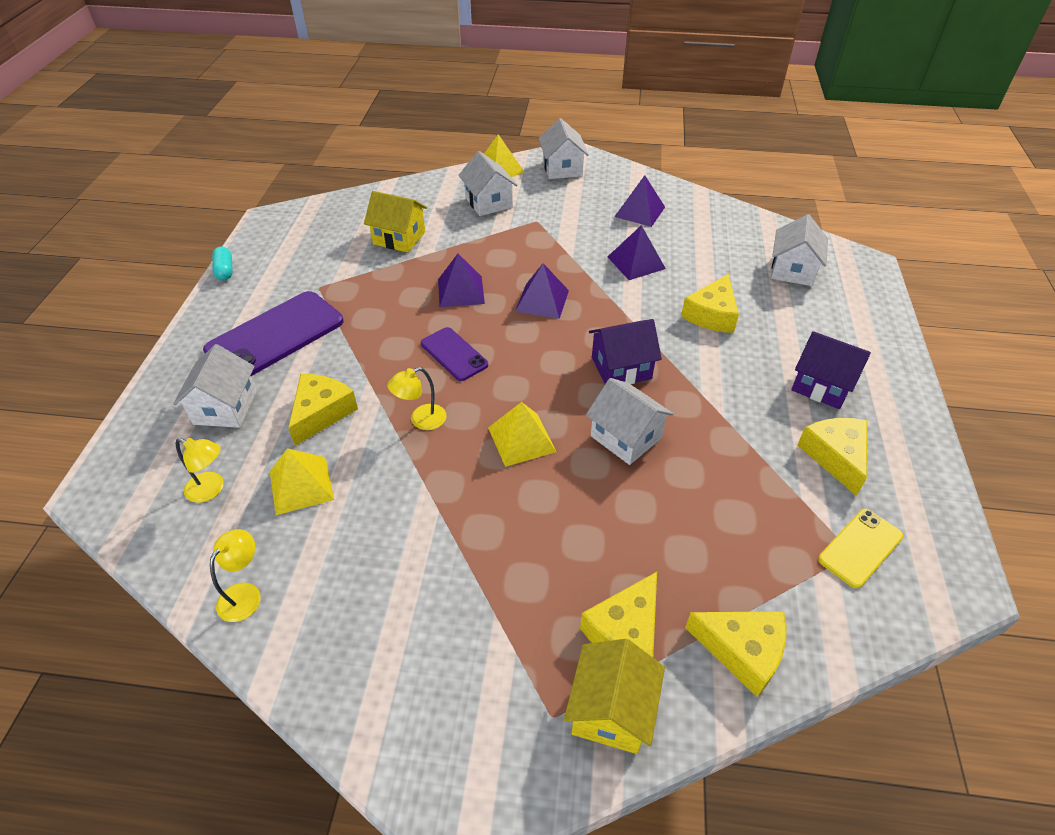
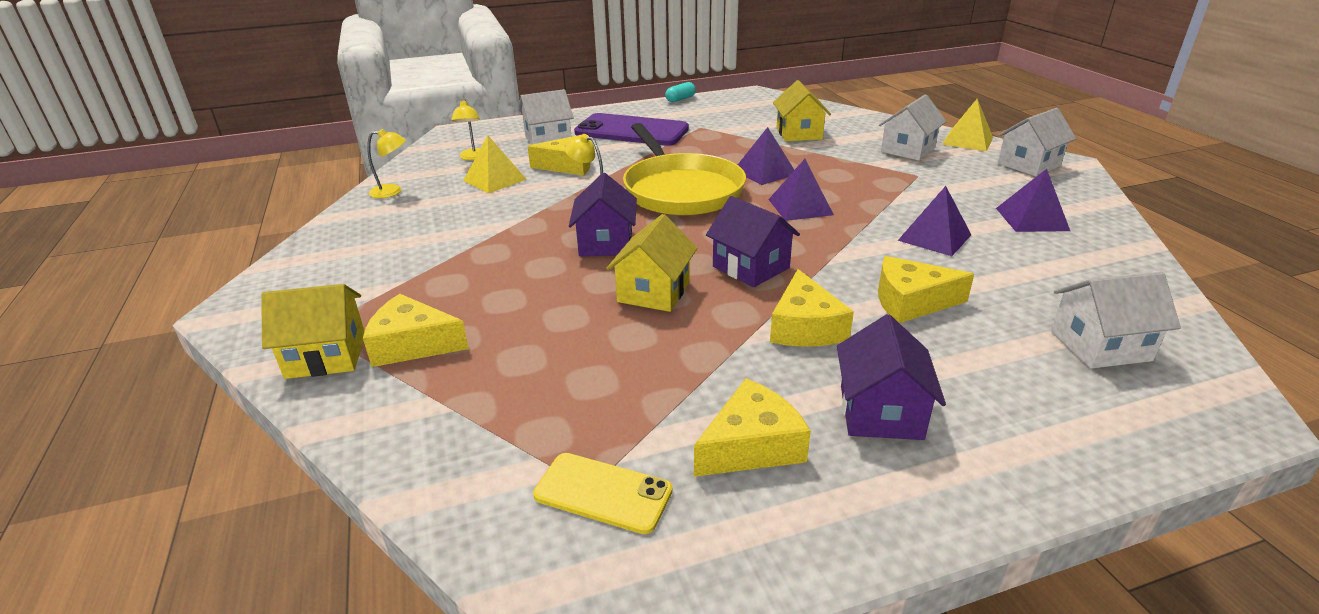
camera: 65 degrees right, 15 degrees down
purple phone [421,327,488,381] -> yellow pan [623,123,746,216]
yellow pyramid [488,402,557,467] -> purple house [569,173,637,256]
white house [586,378,673,465] -> yellow house [606,214,697,312]
yellow cheese [685,611,786,697] -> yellow cheese moved to [770,269,854,347]

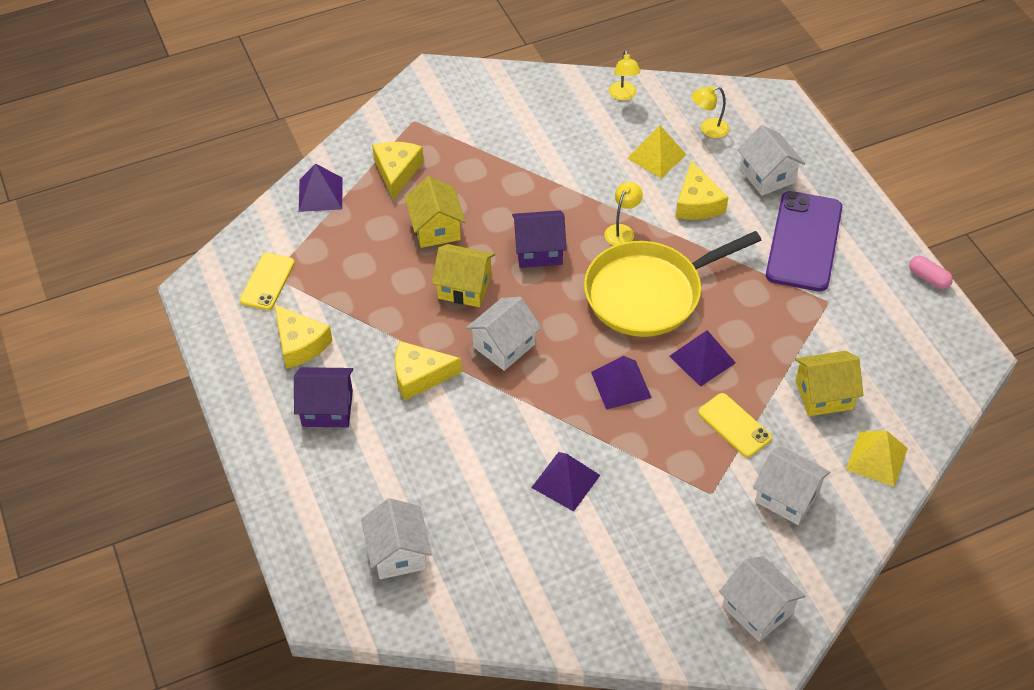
camera: 85 degrees right, 20 degrees up
yellow house [261,284,364,379] -> yellow house moved to [404,176,465,248]
turquoise capsule [665,82,696,102] -> pink capsule [909,256,953,289]
purple house [706,196,800,287] -> white house [466,297,541,371]
yellow cheese [878,256,974,323] -> none
yellow pyramid [942,99,993,151] -> yellow pyramid moved to [846,431,908,487]
purple pyramid [996,169,1070,232] -> purple pyramid moved to [299,163,342,212]
none -> yellow phone [698,393,772,457]

